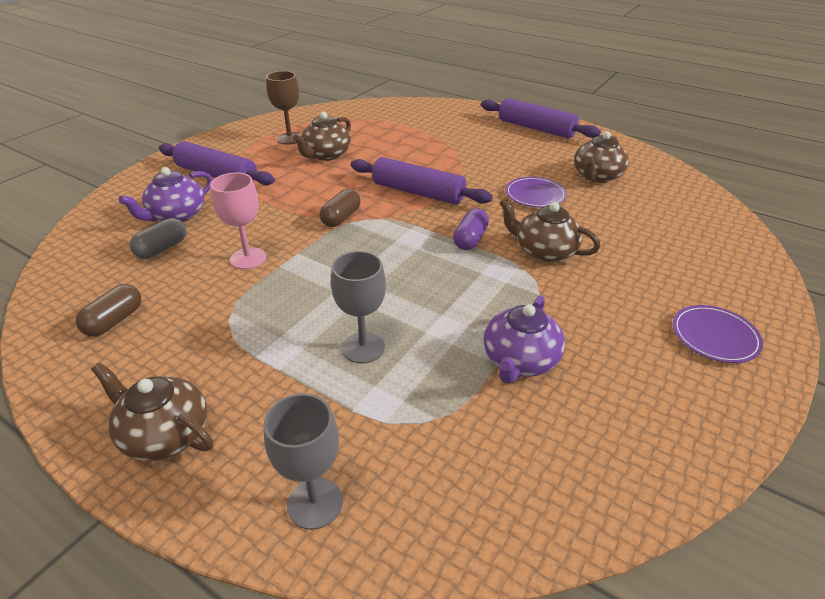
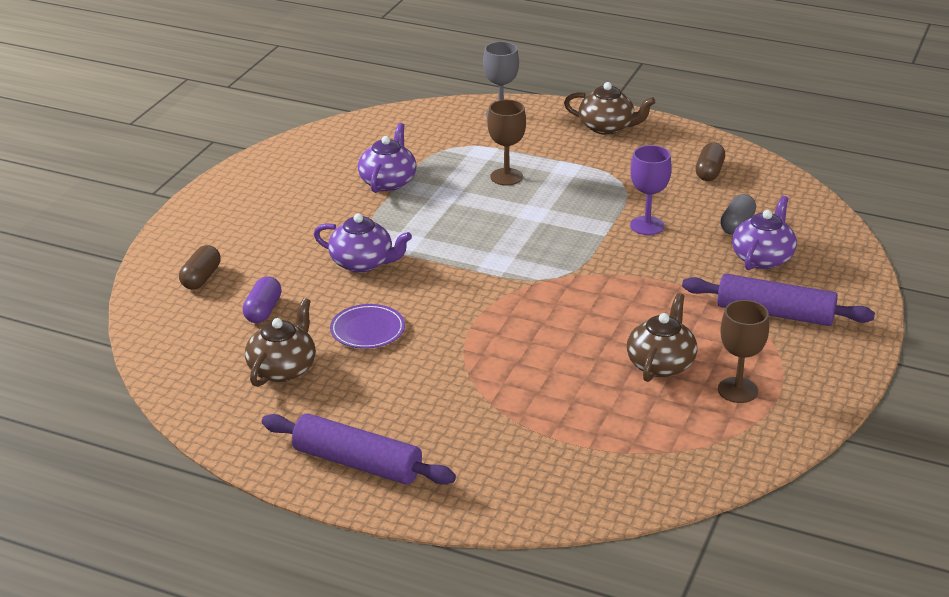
camera: 170 degrees right, 5 degrees down
pink goblet [210,173,266,269] -> purple goblet [630,145,672,235]
brown capsule [319,189,361,227] -> brown capsule moved to [179,245,221,290]
grey goblet [331,251,386,363] -> brown goblet [487,99,526,185]
purple rolling pin [351,157,493,205] -> none
purple capsule [453,208,489,250] -> purple capsule moved to [243,276,282,323]
brown teapot [499,198,601,262] -> purple teapot [314,213,412,272]
purple plate [673,305,763,363] -> none

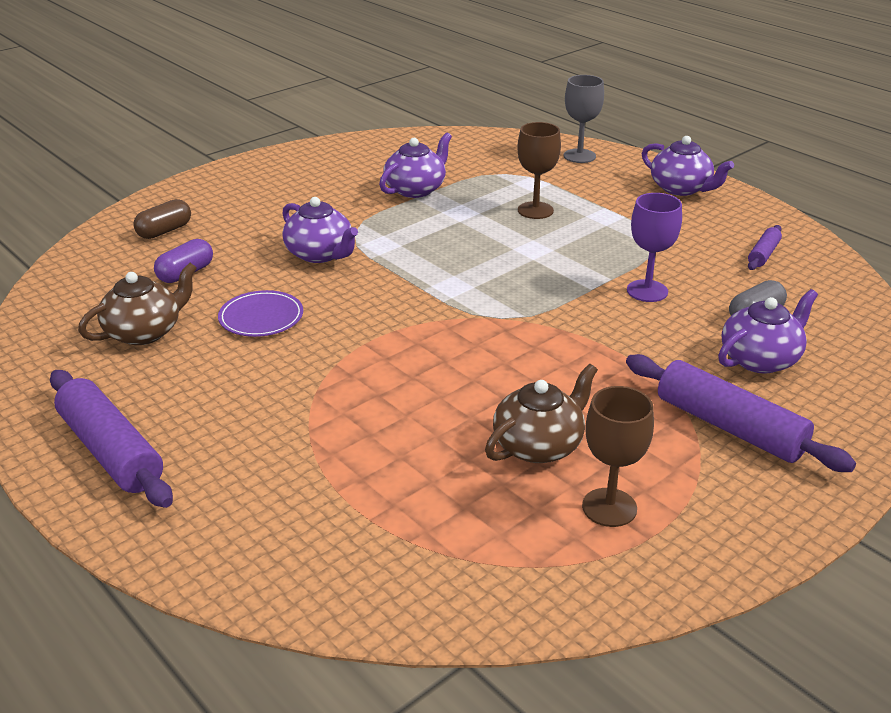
camera: 25 degrees right, 0 degrees up
brown teapot [564,82,655,135] -> purple teapot [642,136,734,196]
brown capsule [696,143,725,181] -> purple rolling pin [748,225,782,270]

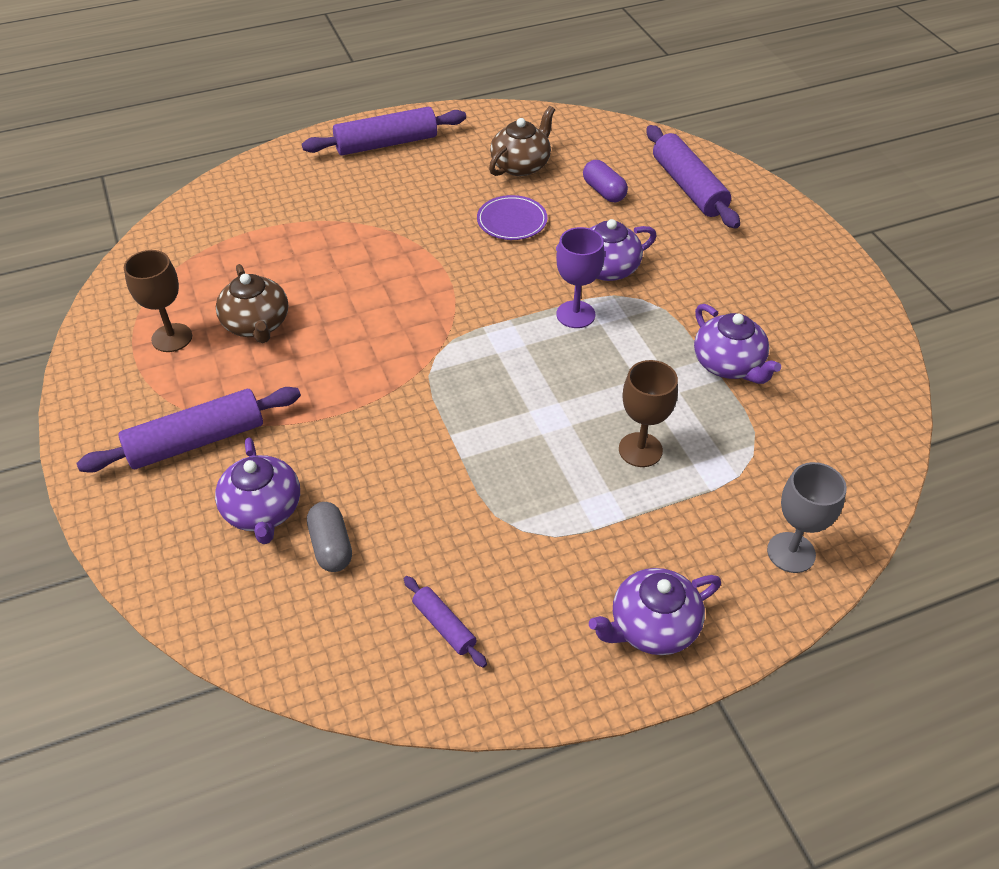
camera: 110 degrees right, 15 degrees up
brown teapot [78,263,197,345] -> brown teapot turned 120 degrees counterclockwise [489,106,555,176]
brown capsule [133,199,191,239] -> purple rolling pin [646,125,740,229]
purple goblet [627,193,682,302] -> purple goblet moved to [556,227,605,328]

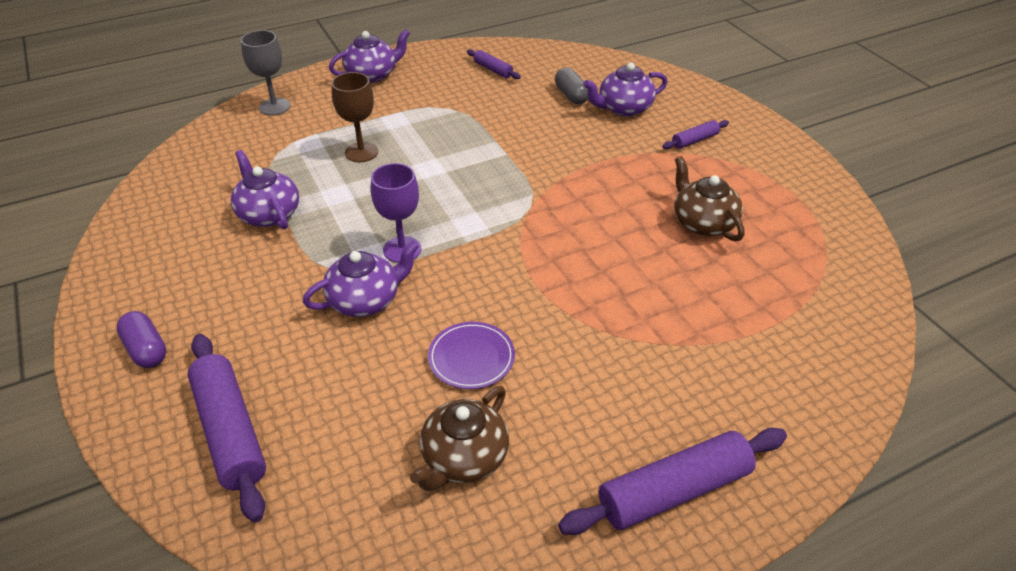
camera: 175 degrees right, 5 degrees down
purple rolling pin [77,387,301,473] -> purple rolling pin [662,120,729,149], size x0.50
brown goblet [124,250,192,352] -> none
purple teapot [215,437,300,544] -> purple teapot turned 90 degrees counterclockwise [583,62,668,117]
purple capsule [583,160,628,202] -> purple capsule moved to [116,311,167,368]

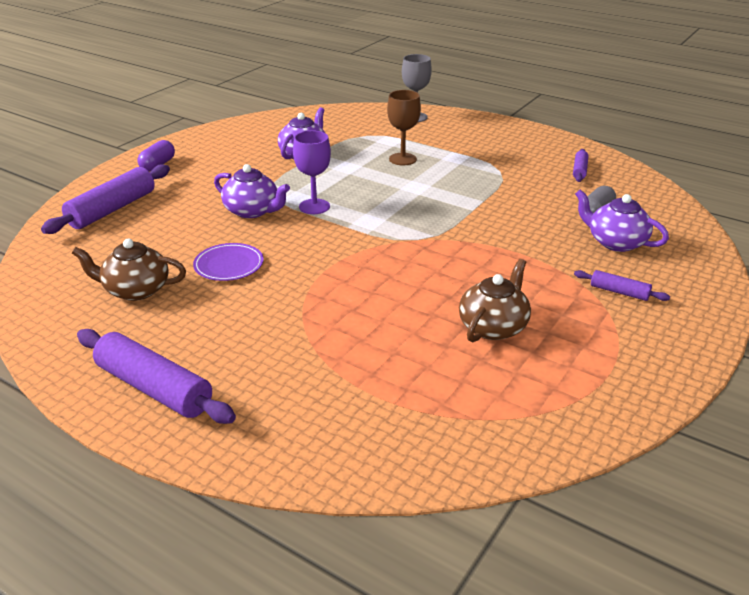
camera: 60 degrees right, 10 degrees down
purple teapot [329,29,410,83] -> none

